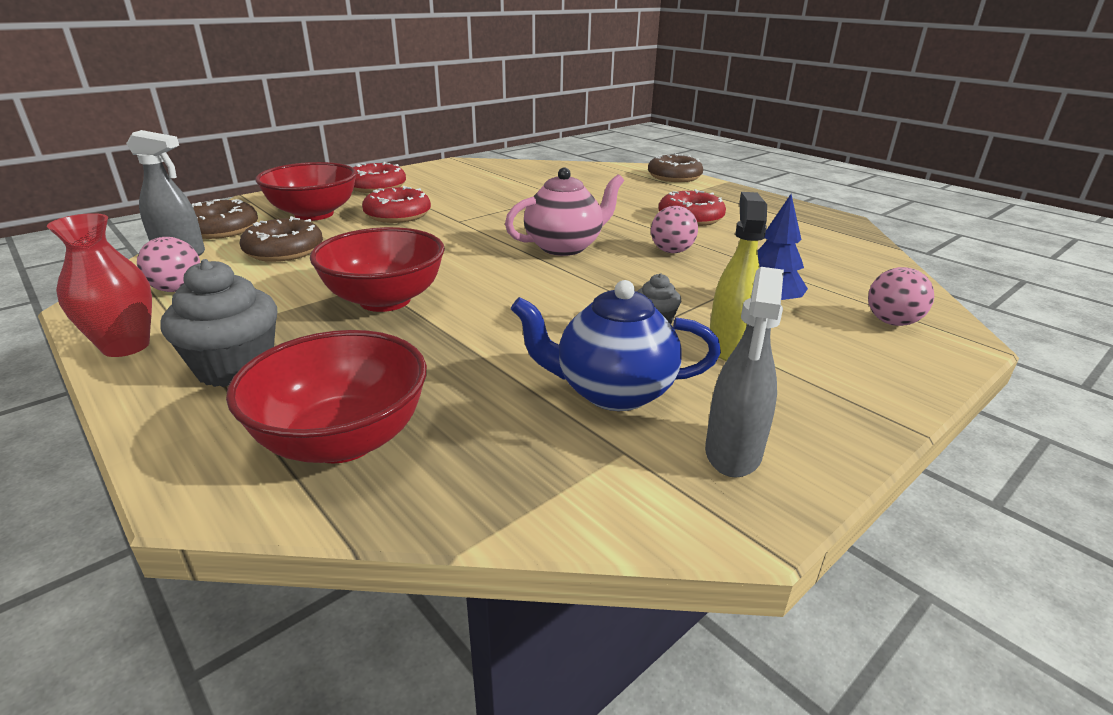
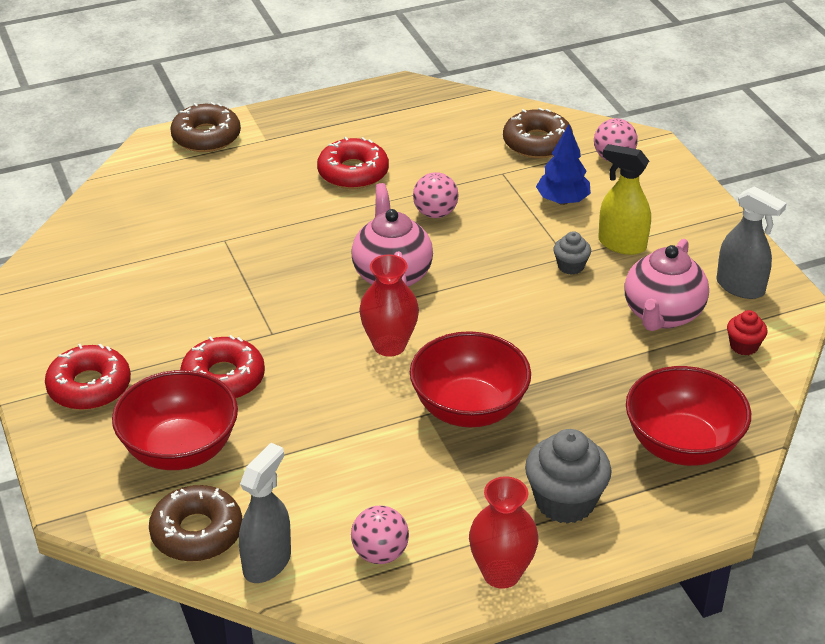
camera: 70 degrees left, 10 degrees up
brown donut [240,216,323,262] -> brown donut moved to [503,108,573,158]
blue teapot [511,280,721,411] -> pink teapot [624,239,709,331]
none -> red vase [359,254,419,357]
none -> red cupcake [727,310,767,355]

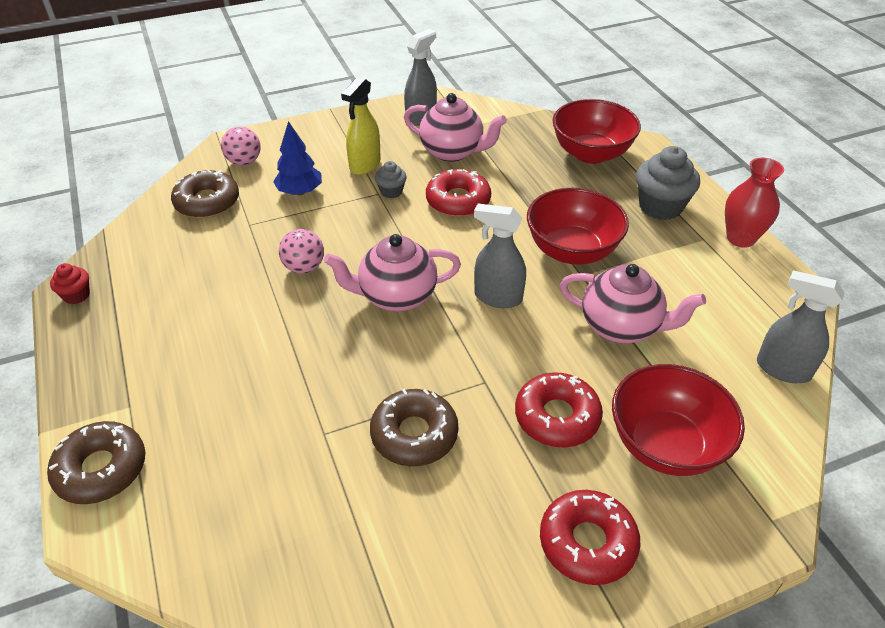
camera: 90 degrees left, 5 degrees up
brown donut [149,485,242,562] -> brown donut moved to [370,389,458,467]
red donut [317,137,389,189] -> red donut moved to [426,169,491,217]
pink ball [351,505,409,564] -> none
red vase [359,254,419,357] -> grey spray bottle [474,204,526,308]
red cupcake [727,310,767,355] -> red cupcake moved to [50,263,90,304]
none -> pink teapot [560,264,706,343]

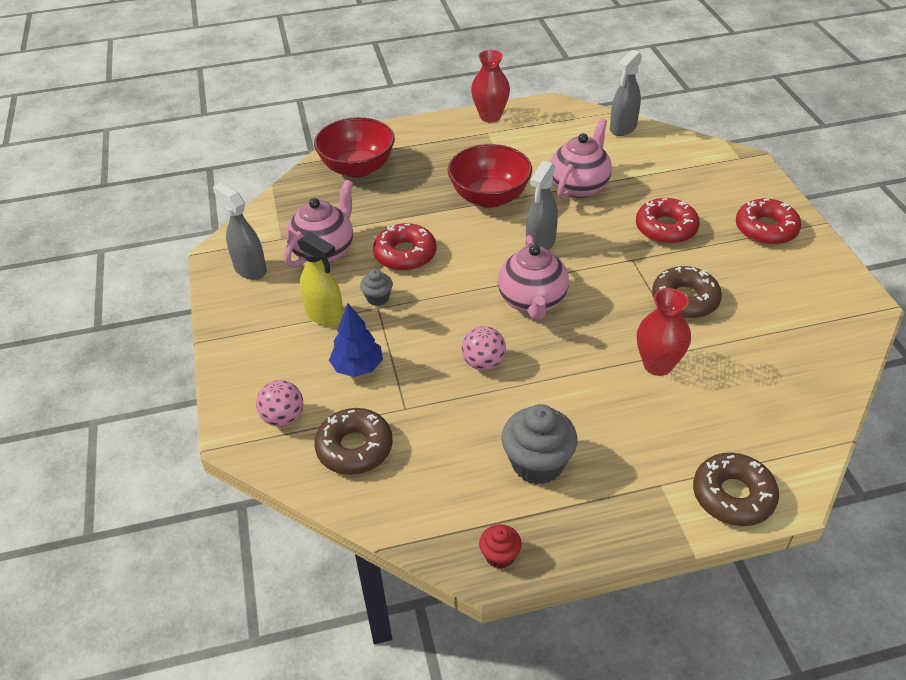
camera: 80 degrees left, 0 degrees up
red bowl [612,364,745,476] -> none
grey cupcake [636,146,700,220] -> grey cupcake moved to [501,404,578,484]
none -> red vase [637,288,691,376]

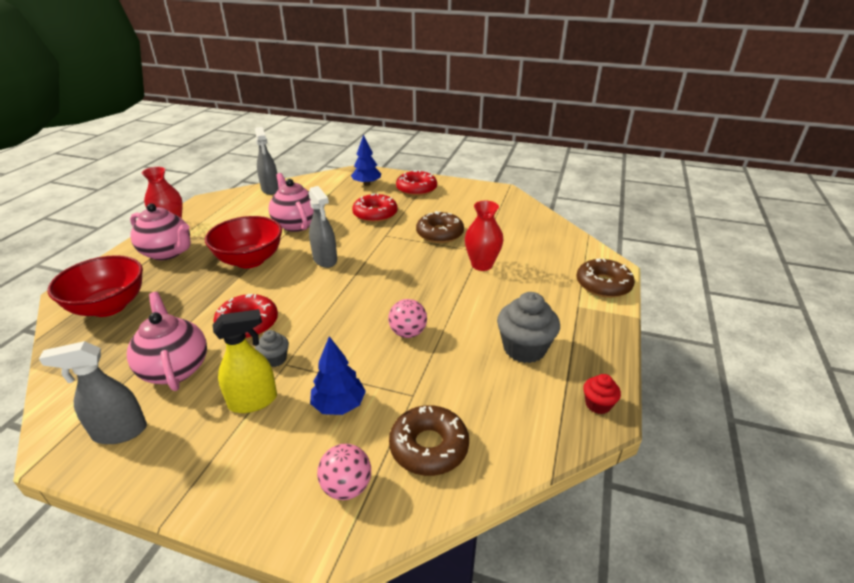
camera: 60 degrees left, 10 degrees down
pink teapot [498,235,569,320] -> pink teapot moved to [130,204,191,260]
none -> blue tree [351,135,381,186]

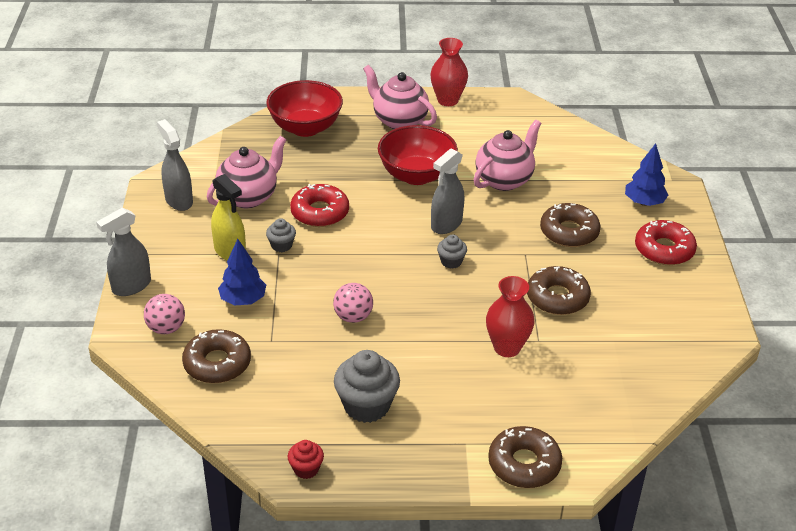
camera: 70 degrees right, 5 degrees up
pink teapot [130,204,191,260] -> pink teapot turned 120 degrees clockwise [363,65,437,129]
grey spray bottle [255,127,279,195] -> grey spray bottle moved to [96,208,151,296]
red donut [352,193,398,223] -> brown donut [540,203,601,247]
none -> grey cupcake [437,234,467,269]

